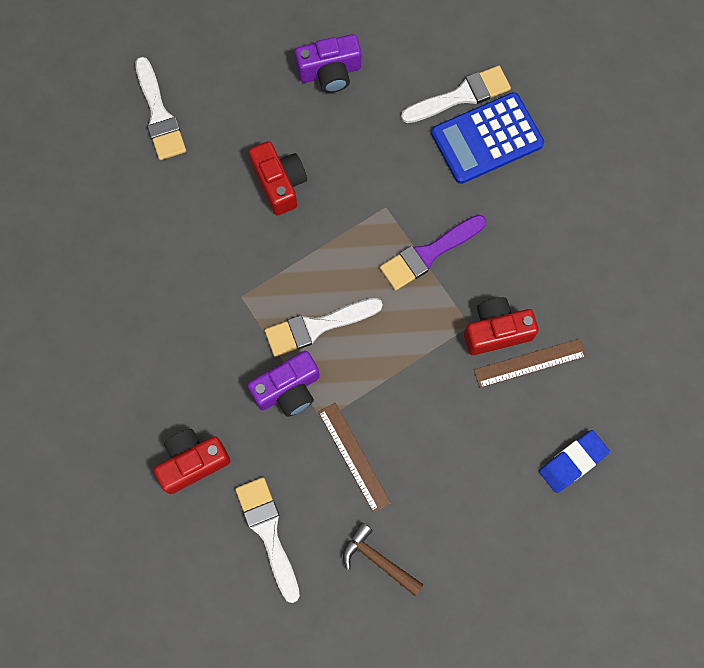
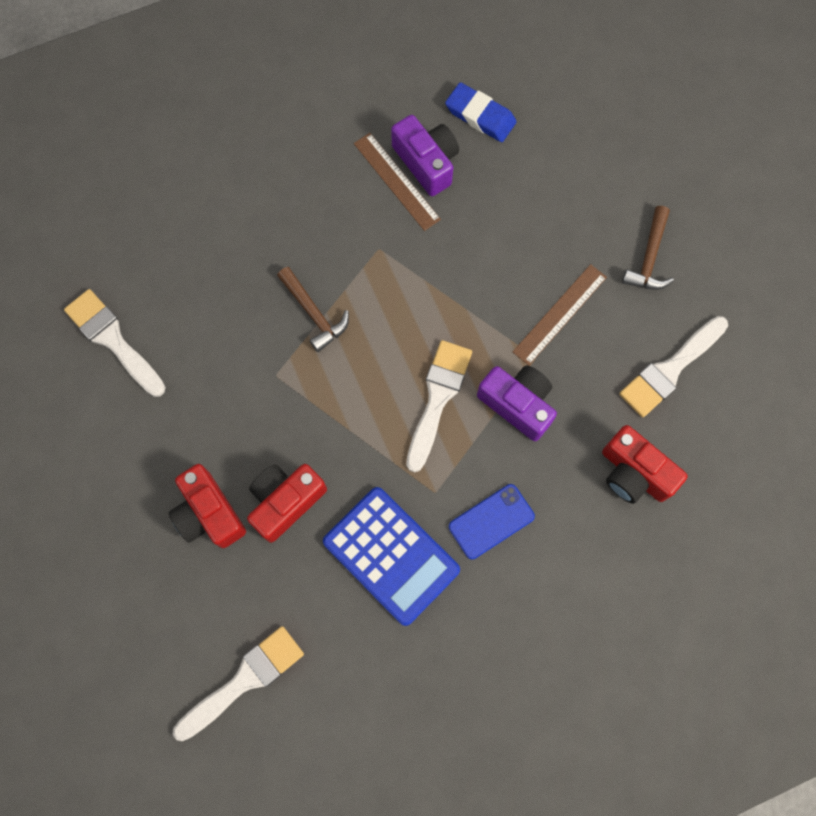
camera: 110 degrees left, 0 degrees up
white brush [265,298,383,357] -> white brush turned 120 degrees counterclockwise [406,340,472,472]
purple camera [295,34,361,93] -> purple camera moved to [391,115,459,196]
purple brush [380,215,486,290] -> brown hammer [277,267,349,352]
blue calculator [431,92,544,184] -> blue calculator moved to [323,487,460,626]
red camera [464,297,539,355] -> red camera moved to [169,464,246,548]
none -> blue phone [449,484,535,559]

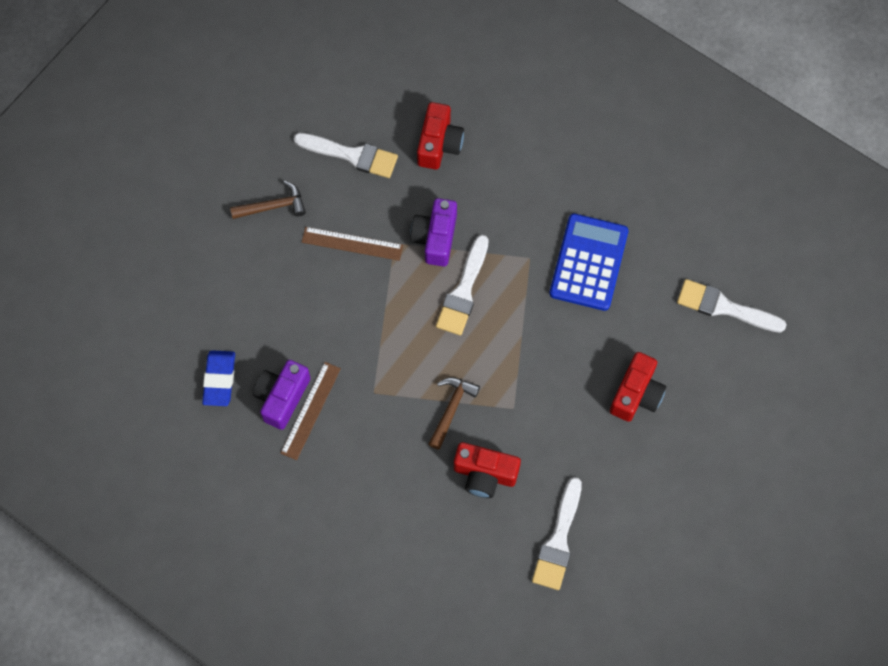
camera: 120 degrees left, 5 degrees down
red camera [247,464,327,543] -> red camera moved to [454,442,521,498]
white brush [406,340,472,472] -> white brush turned 60 degrees counterclockwise [436,235,489,336]
blue phone [449,484,535,559] -> none

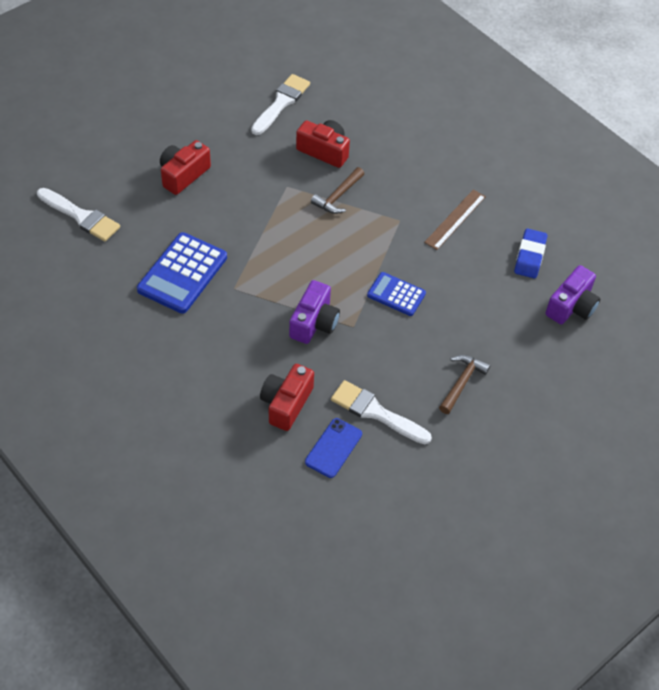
camera: 170 degrees left, 15 degrees down
brown hammer [230,181,306,219] -> brown hammer turned 120 degrees clockwise [439,355,490,414]
purple camera [253,360,310,430] -> purple camera moved to [545,265,600,324]
brown ruler [302,227,403,261] -> none
white brush [436,235,489,336] -> none
none -> blue phone [305,418,362,478]
none -> blue calculator [367,272,426,316]

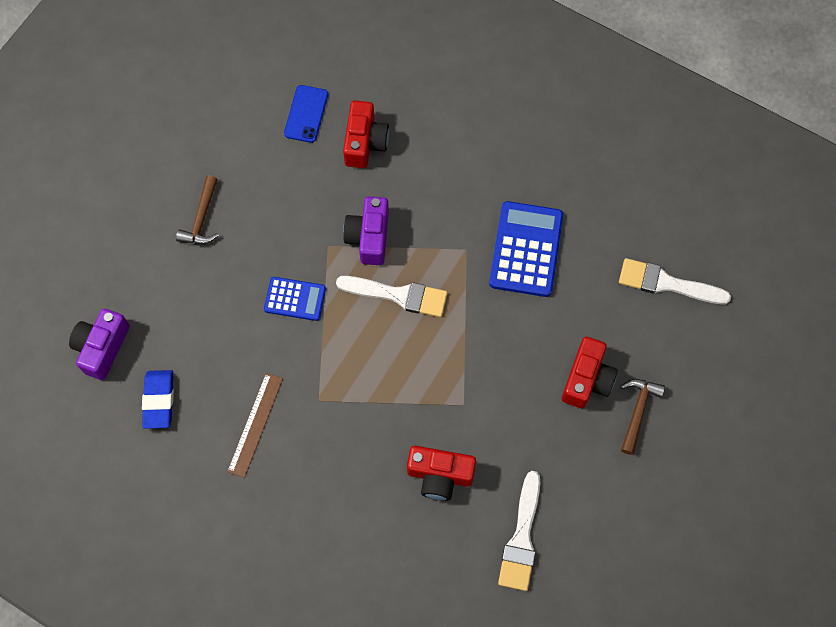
camera: 165 degrees right, 15 degrees up
brown hammer [311,167,364,214] -> brown hammer moved to [620,379,665,455]
white brush [331,380,432,444] -> white brush moved to [336,276,448,317]

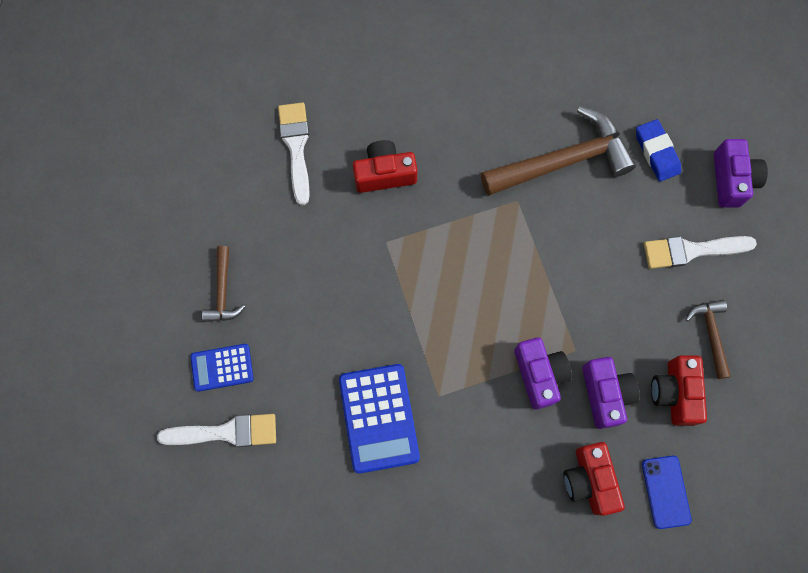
camera: 160 degrees right, 5 degrees up
brown ruler [227,373,283,478] -> brown hammer [481,106,636,196]
blue calculator [264,277,326,321] -> blue calculator moved to [191,344,254,392]
white brush [336,276,448,317] -> white brush moved to [644,236,757,269]
red camera [562,337,618,408] -> red camera moved to [651,355,707,426]
none -> purple camera [582,357,640,429]

